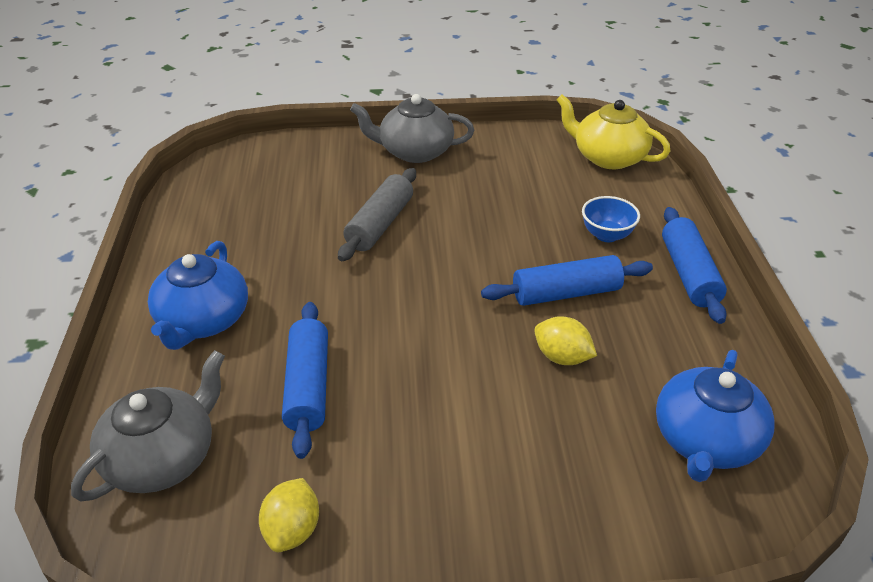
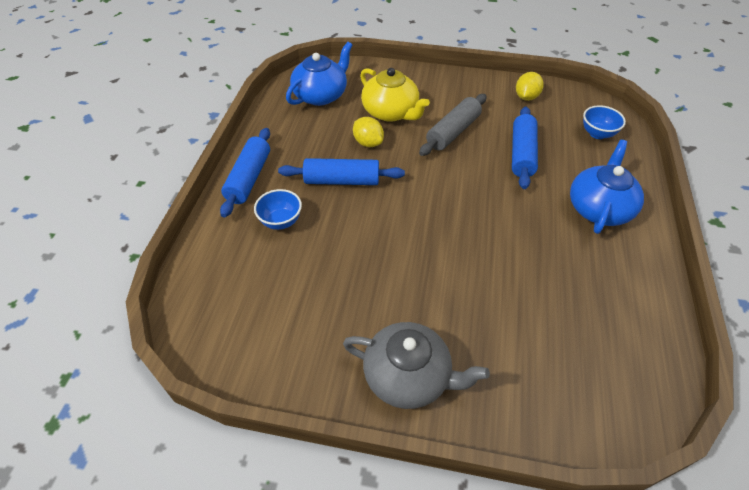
camera: 165 degrees left, 10 degrees up
grey teapot [71,350,225,502] -> blue bowl [583,105,626,139]
grey rolling pin [338,168,416,261] -> grey rolling pin moved to [419,94,487,156]
yellow teapot [556,95,670,169] -> yellow teapot moved to [360,68,430,122]

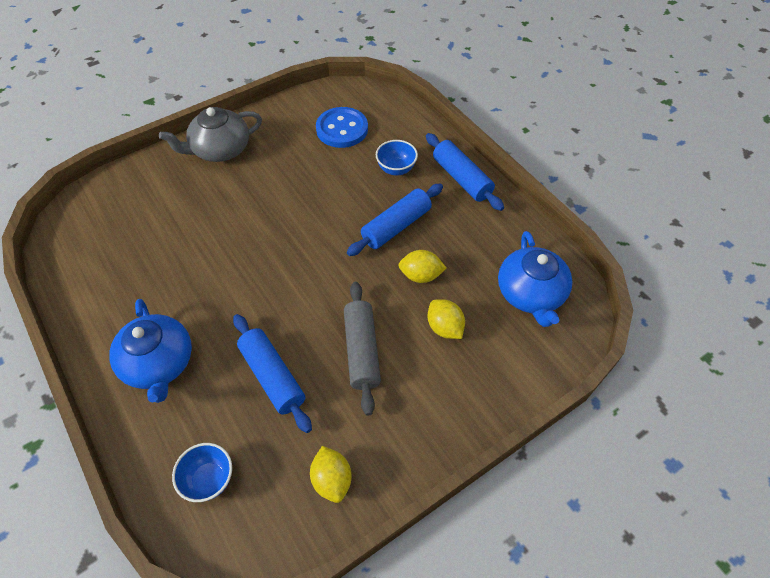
camera: 135 degrees right, 5 degrees up
yellow teapot [360,68,430,122] -> yellow lemon [428,299,465,339]
none -> blue button [316,107,368,148]

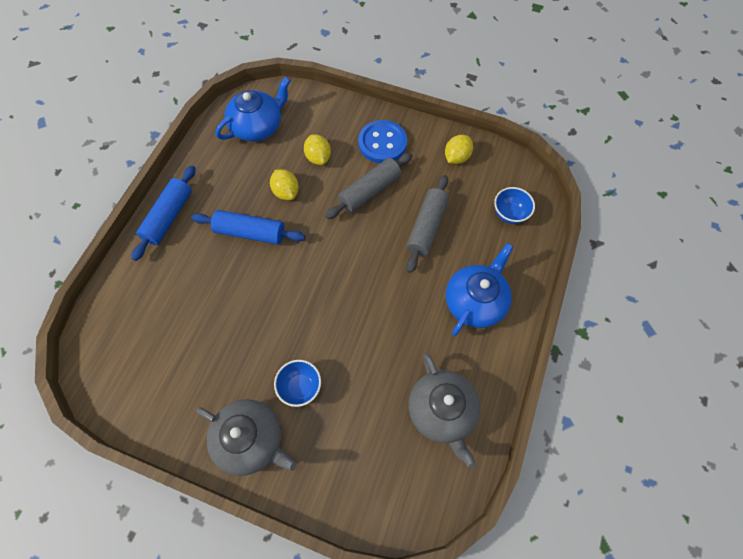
camera: 125 degrees left, 10 degrees up
blue rolling pin [233,314,312,433] -> grey rolling pin [406,175,449,273]
blue button [316,107,368,148] -> blue button moved to [358,120,407,163]
blue bowl [376,140,418,176] -> blue bowl moved to [274,360,321,407]
yellow lemon [428,299,465,339] -> yellow lemon turned 45 degrees counterclockwise [304,135,331,165]
none -> grey teapot [408,354,480,469]

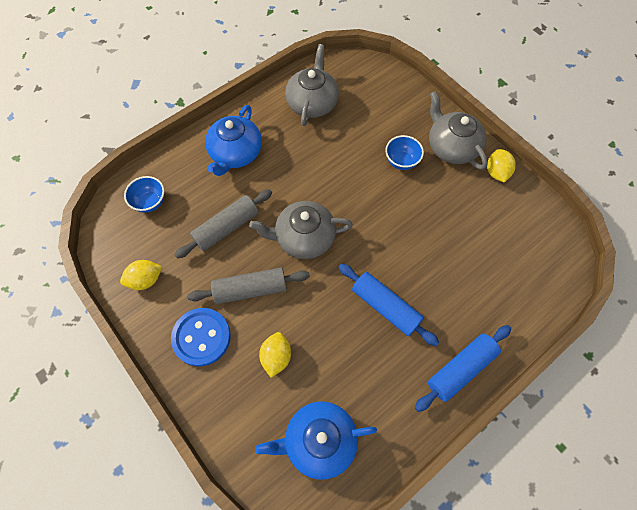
camera: 150 degrees left, 0 degrees up
yellow lemon [270,169,299,200] -> yellow lemon moved to [487,149,516,183]
blue teapot [446,243,513,336] -> blue teapot turned 45 degrees counterclockwise [205,105,262,176]
none -> grey teapot [249,201,353,259]

